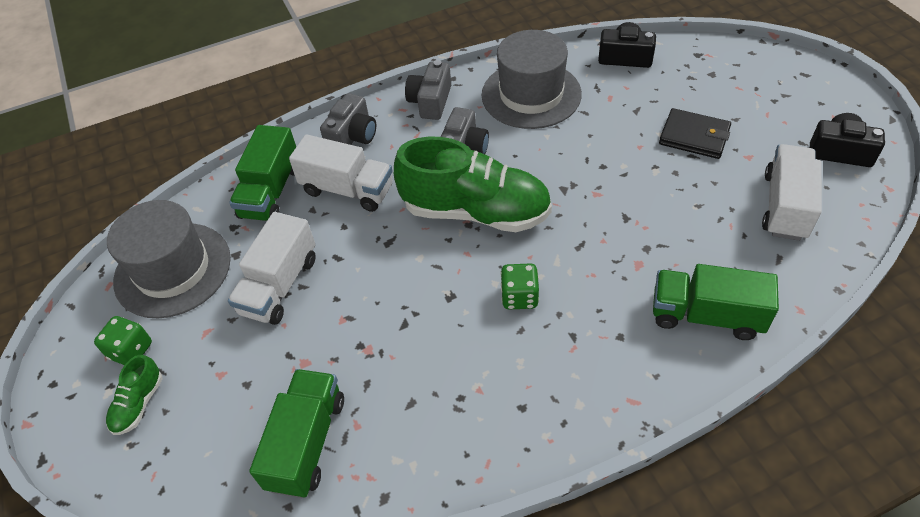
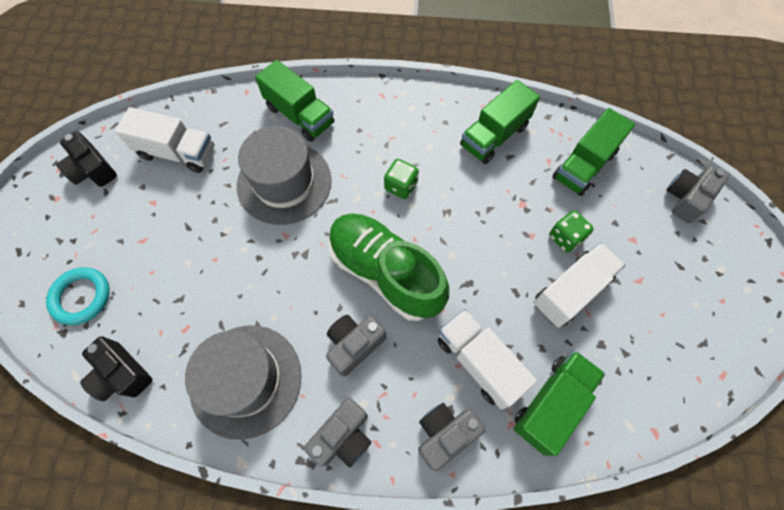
camera: 155 degrees left, 15 degrees up
green dice [94,316,152,365] -> green dice moved to [549,210,594,253]
green shoe [106,355,163,435] -> none
grey hat [107,200,231,319] -> grey hat moved to [237,126,332,225]
black wallet [659,108,731,159] -> none
white truck [762,144,822,241] -> white truck turned 120 degrees counterclockwise [115,107,214,173]
none -> turquoise ring [46,267,110,325]
none -> green truck [460,80,540,164]
none -> grey camera [667,165,729,223]

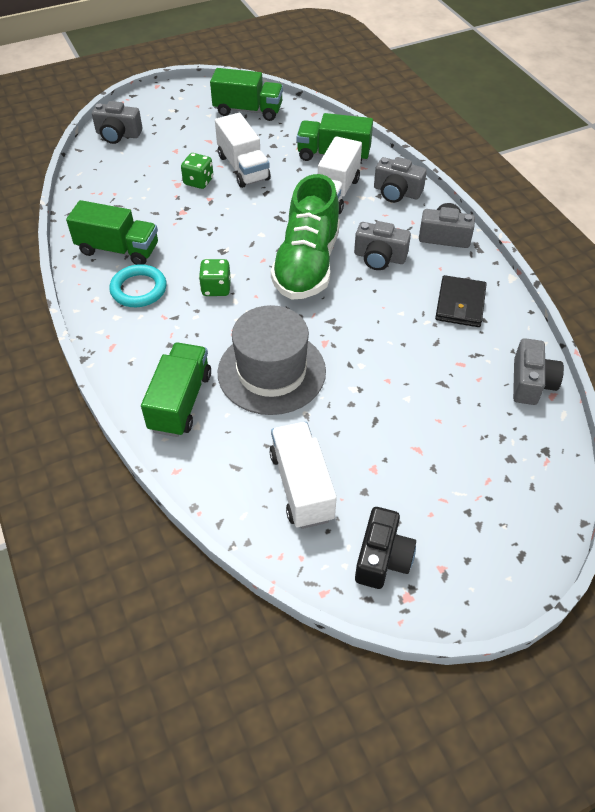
camera: 120 degrees left, 15 degrees down
turquoise ring [46,267,110,325] -> turquoise ring moved to [109,264,167,307]
black camera [80,336,152,401] -> grey camera [513,338,564,405]
grey hat [185,325,302,440] -> black wallet [435,275,487,327]
white truck [533,242,625,328] -> white truck turned 135 degrees counterclockwise [215,113,271,188]
green truck [552,108,635,196] -> green truck moved to [210,68,283,121]

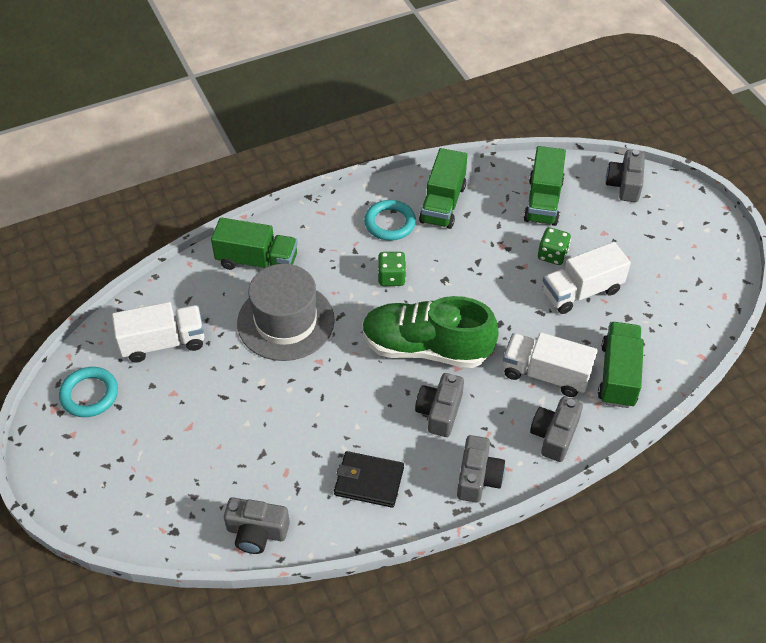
camera: 90 degrees right, 0 degrees up
green truck [210,68,283,121] -> green truck moved to [524,146,566,226]
black camera [355,507,416,589] -> turquoise ring [59,367,118,417]

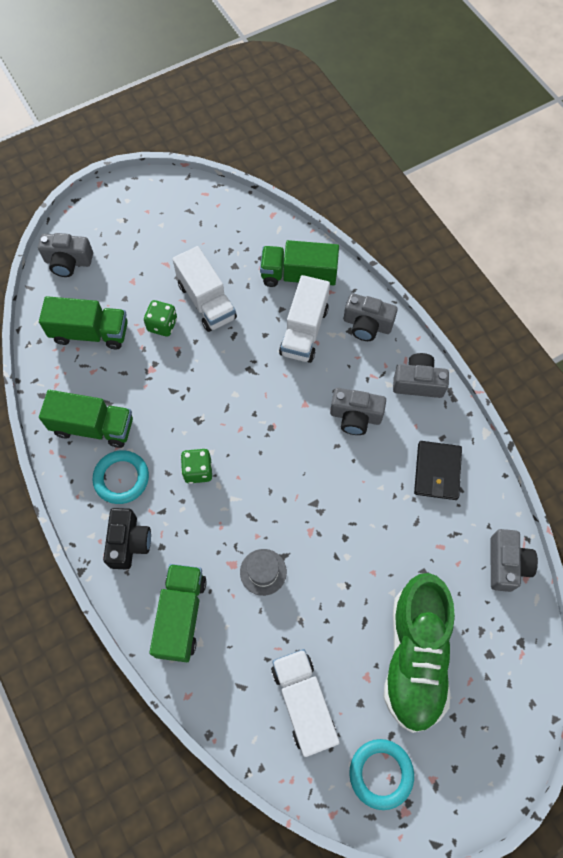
camera: 95 degrees left, 15 degrees up
grey hat [237,264,335,361] -> grey hat [240,549,287,596], size x0.46
green shoe [362,296,499,368] -> green shoe moved to [383,573,455,733]
none -> black camera [103,508,151,570]

